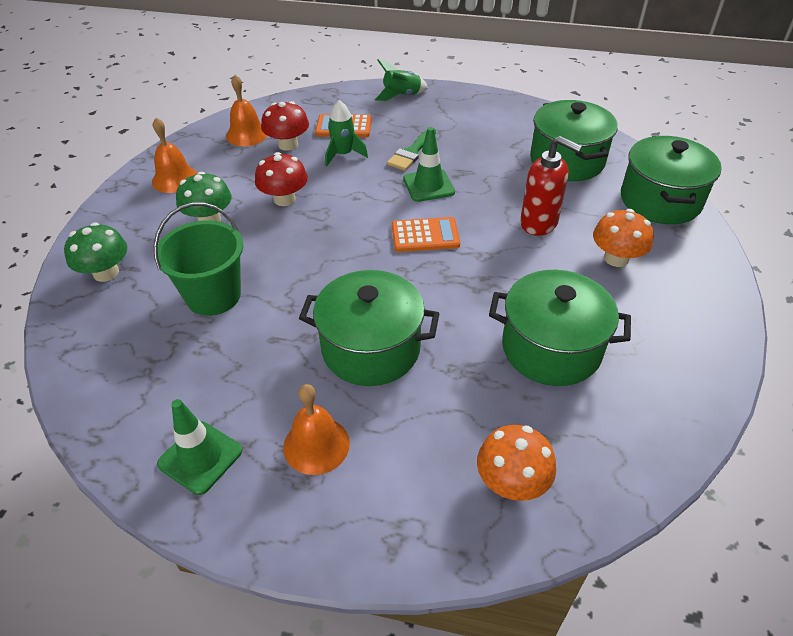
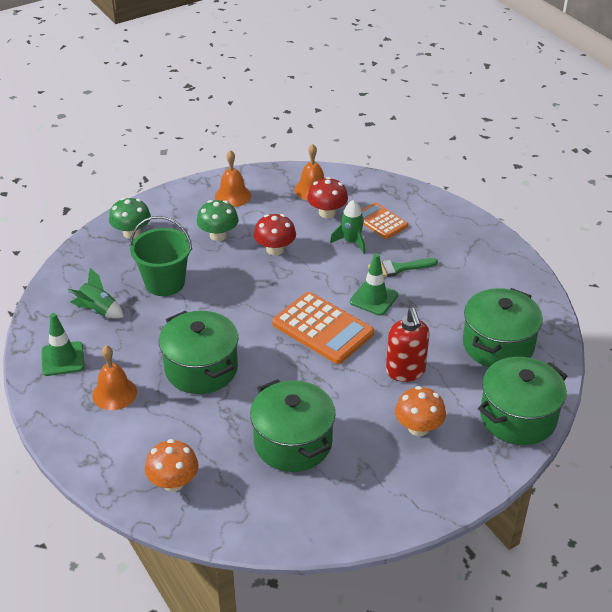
camera: 45 degrees right, 5 degrees down
green rocket [375,59,428,101] -> green rocket moved to [67,268,124,318]
orange calculator [392,217,460,252] -> orange calculator [272,292,374,364], size x1.64

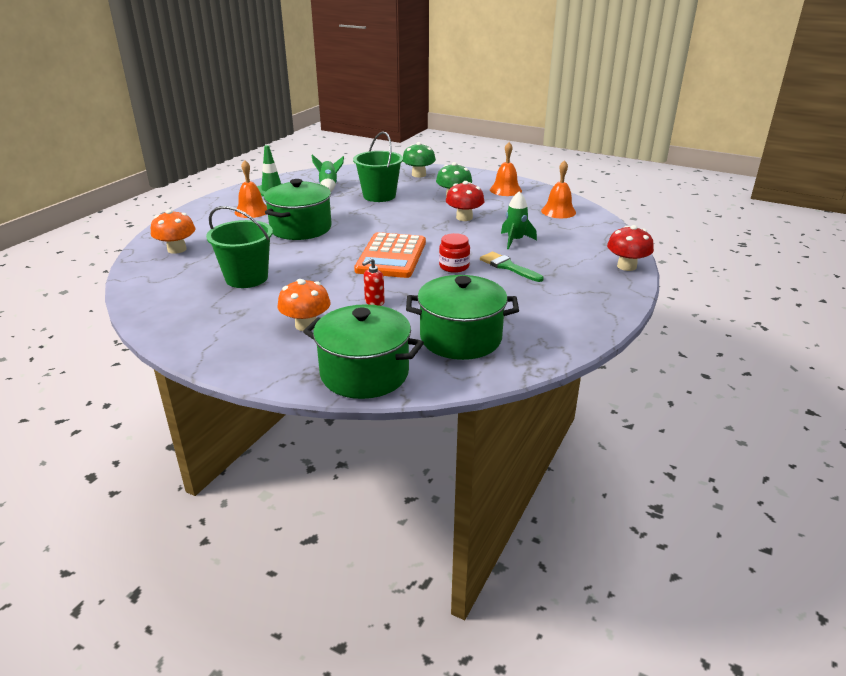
camera: 60 degrees right, 10 degrees down
green pot [250,379,336,472] -> green bucket [206,206,273,288]
red mushroom [307,177,348,218] -> red mushroom moved to [607,225,654,271]
green traffic cone [350,253,398,316] -> red jar [439,233,470,273]
orange calculator [362,202,408,239] -> none
red soap dispenser [386,308,430,382] -> red soap dispenser [362,258,385,306], size x0.54

